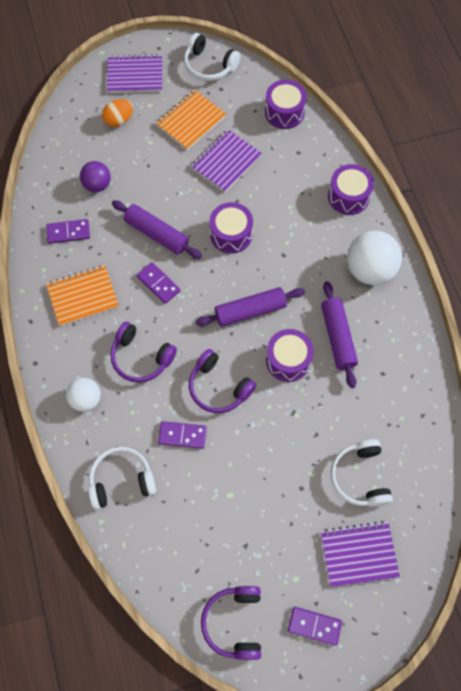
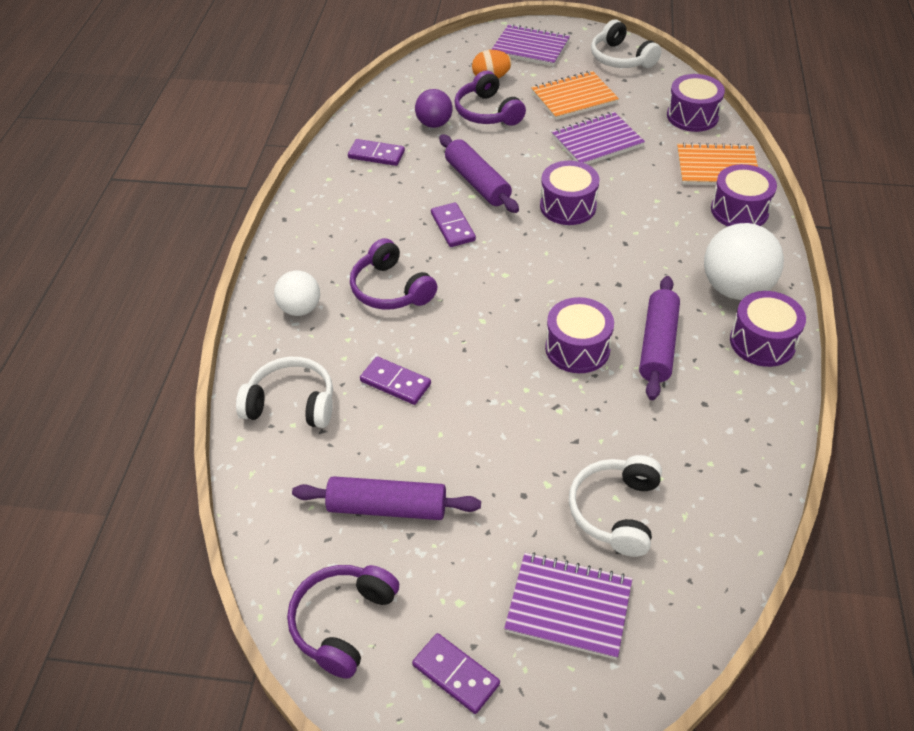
camera: 25 degrees right, 20 degrees down
orange notebook [46,265,119,326] -> orange notebook moved to [677,142,758,185]
purple headphones [189,349,256,413] -> purple headphones moved to [454,70,526,126]
purple rolling pin [196,287,305,327] -> purple rolling pin moved to [292,476,481,520]
none -> purple drum [730,291,806,367]

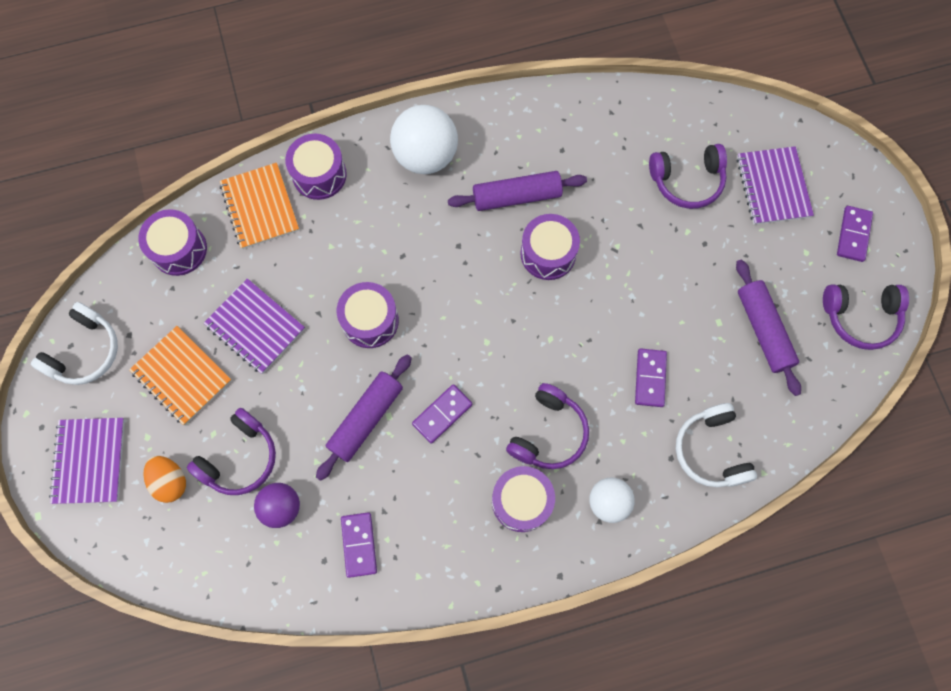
camera: 115 degrees left, 25 degrees up
white headphones [569,455,662,557] -> purple headphones [649,144,727,209]
purple drum [730,291,806,367] -> purple drum moved to [492,466,555,532]

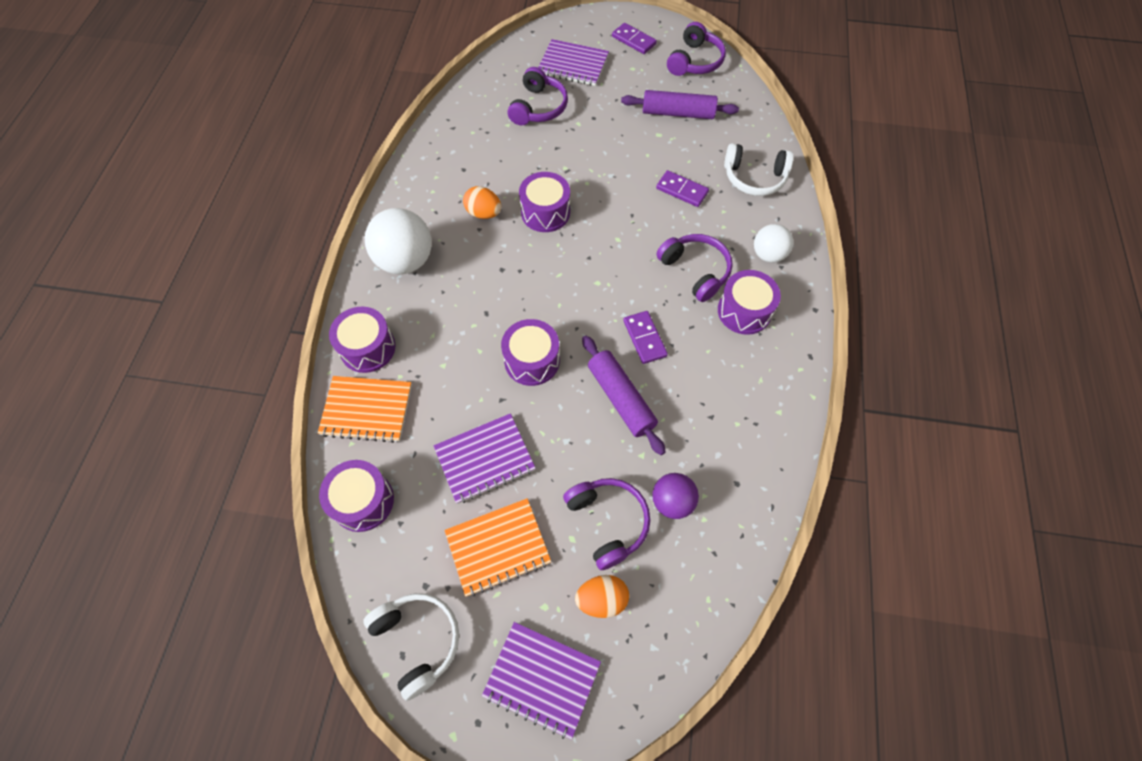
camera: 65 degrees left, 10 degrees down
purple domino [341,512,377,578] -> none
purple rolling pin [448,171,587,211] -> orange egg [463,186,501,219]

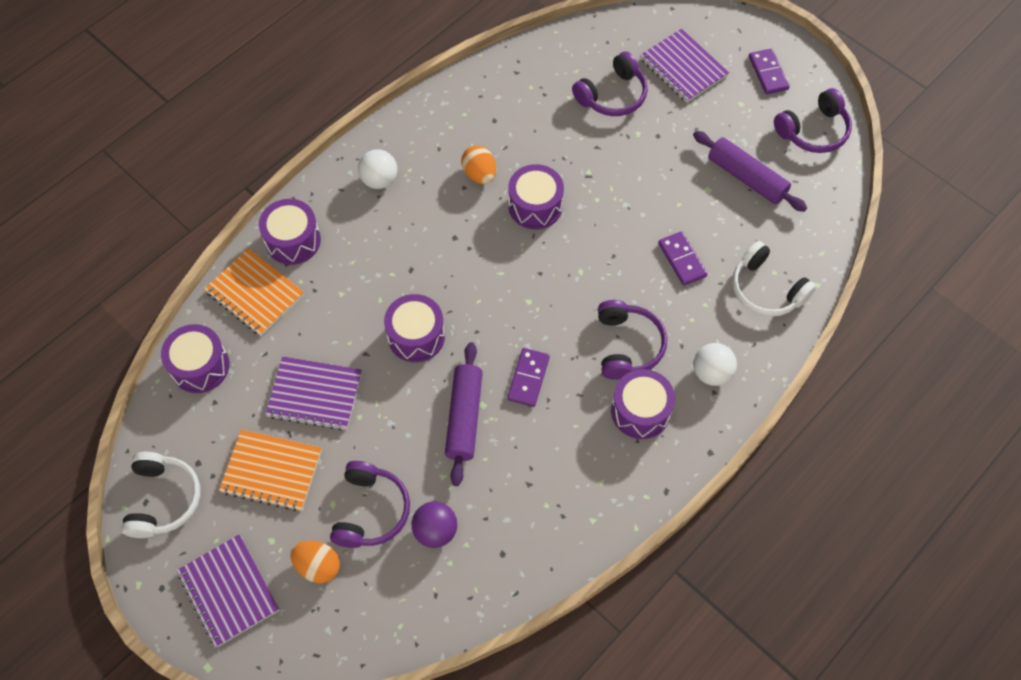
camera: 35 degrees right, 0 degrees up
white ball [365,208,432,274] -> white ball [358,149,397,189], size x0.60

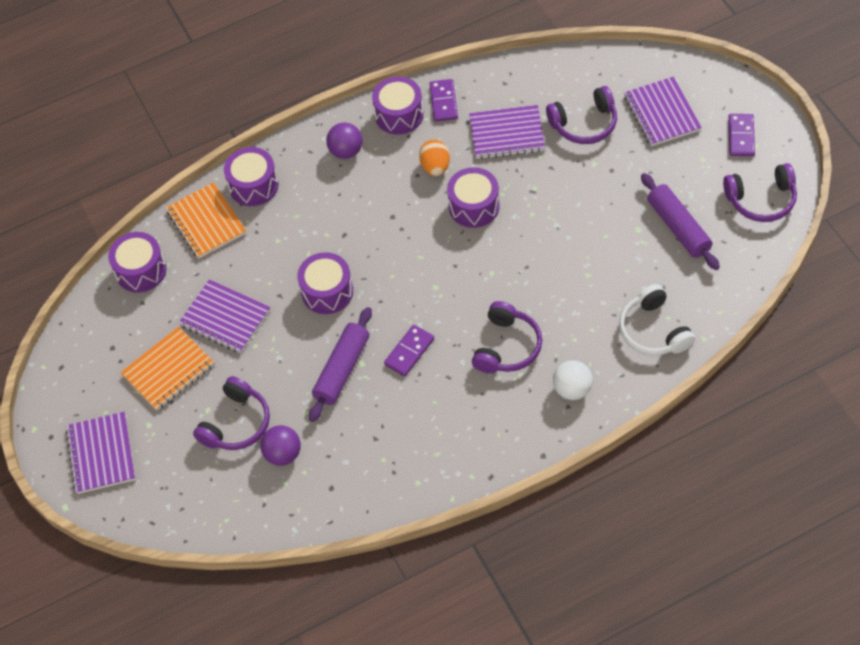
camera: 25 degrees right, 5 degrees down
white headphones [121,452,200,538] -> none
orange notebook [219,429,322,511] -> orange notebook turned 75 degrees counterclockwise [120,327,214,410]
orange egg [290,541,340,583] -> none
white ball [358,149,397,189] -> purple ball [326,123,362,159]
purple drum [611,369,675,439] -> purple drum moved to [372,76,424,135]
purple domino [658,231,707,286] -> purple domino moved to [430,79,458,122]
none -> purple notebook [469,105,545,159]

